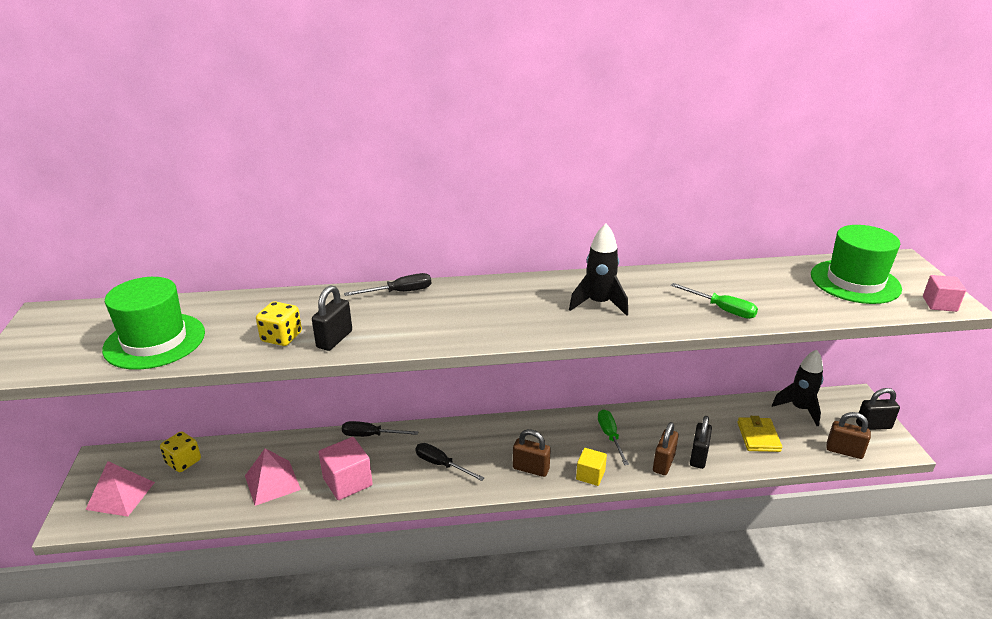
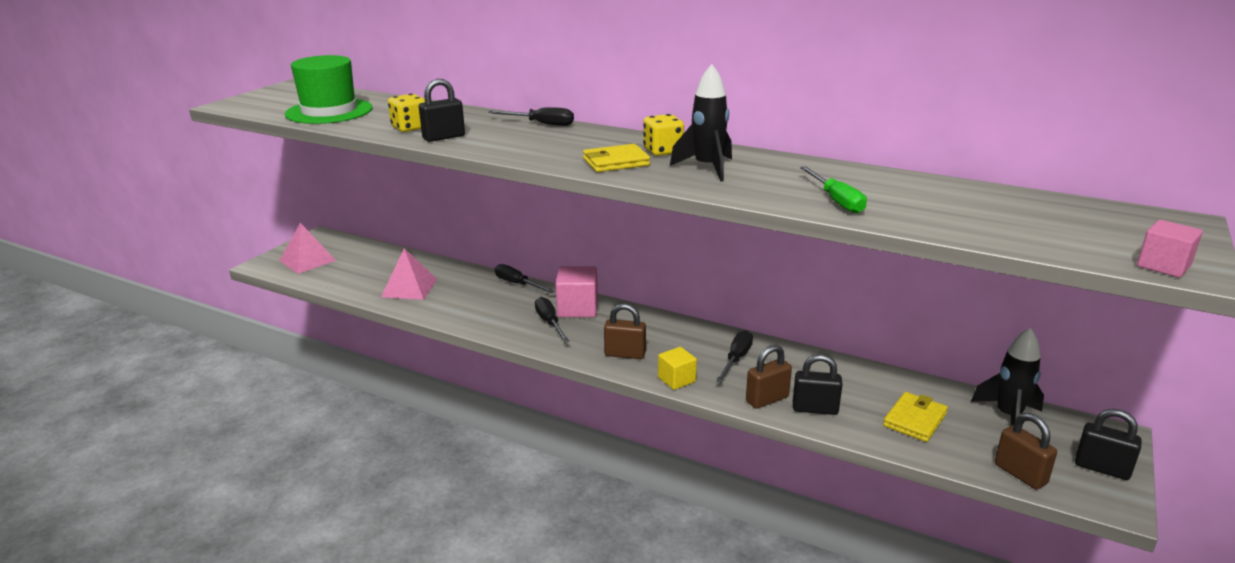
camera: 35 degrees right, 5 degrees down
yellow dice [160,431,201,472] -> yellow dice moved to [643,114,684,156]
pink cube [319,437,373,500] -> pink cube moved to [556,266,598,317]
brown padlock [513,429,551,477] -> brown padlock turned 45 degrees counterclockwise [604,303,646,359]
green screwdriver [598,410,629,465] -> black screwdriver [716,330,753,382]
black padlock [690,416,712,469] -> black padlock turned 45 degrees clockwise [793,354,843,415]
green hat [811,225,902,304] -> none
none -> yellow wallet [583,144,650,172]

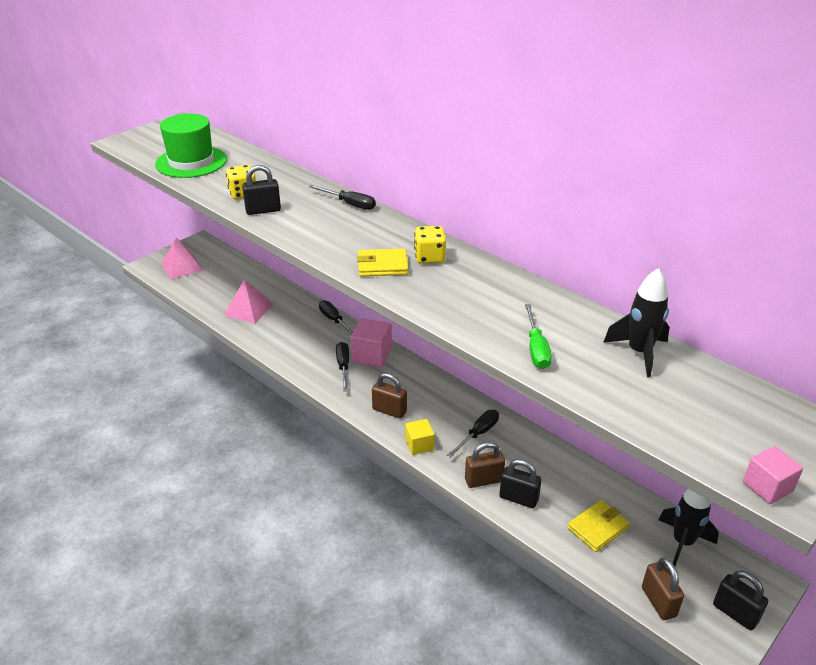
camera: 15 degrees right, 10 degrees up
black rocket [670,64,732,182] -> black rocket moved to [603,268,669,377]

